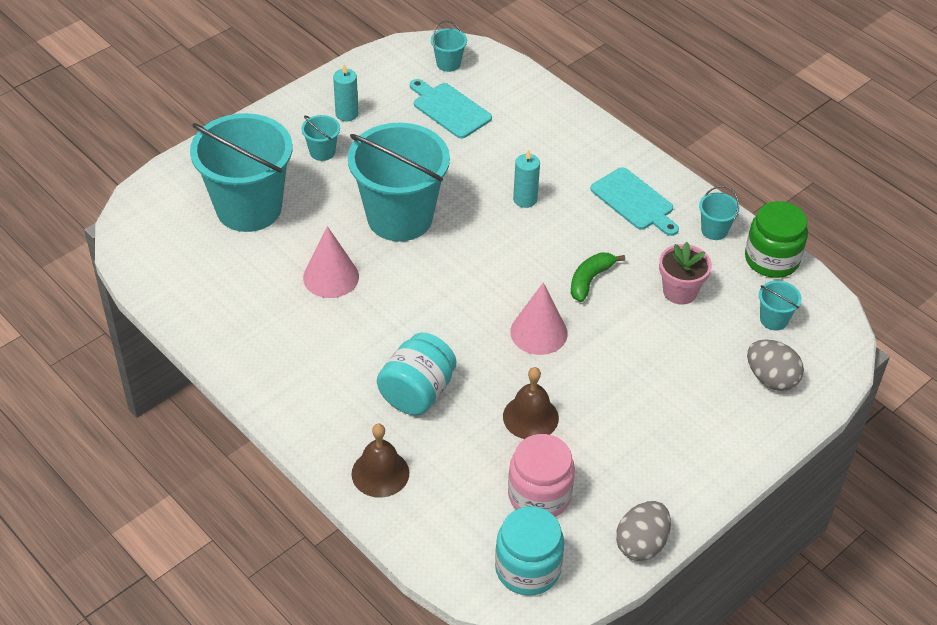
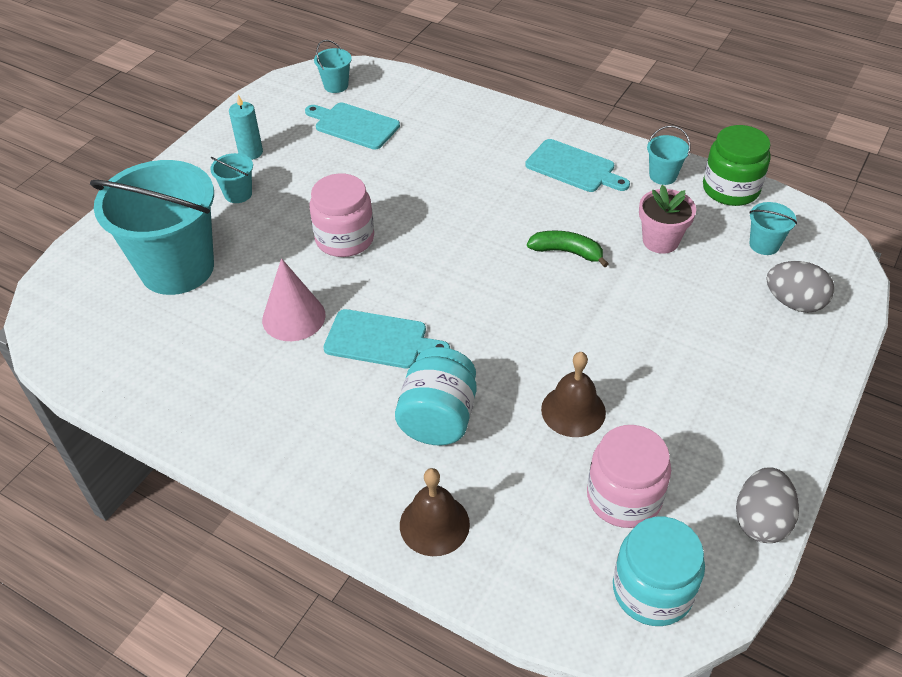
camera: 15 degrees left, 0 degrees up
turquoise bucket [348,123,450,241] -> pink jar [309,174,374,257]
pink cone [510,282,568,355] -> none
turquoise candle [513,150,540,208] -> none
green banana [571,253,625,302] -> green banana turned 90 degrees clockwise [527,230,609,268]
none -> turquoise cutting board [323,309,450,368]

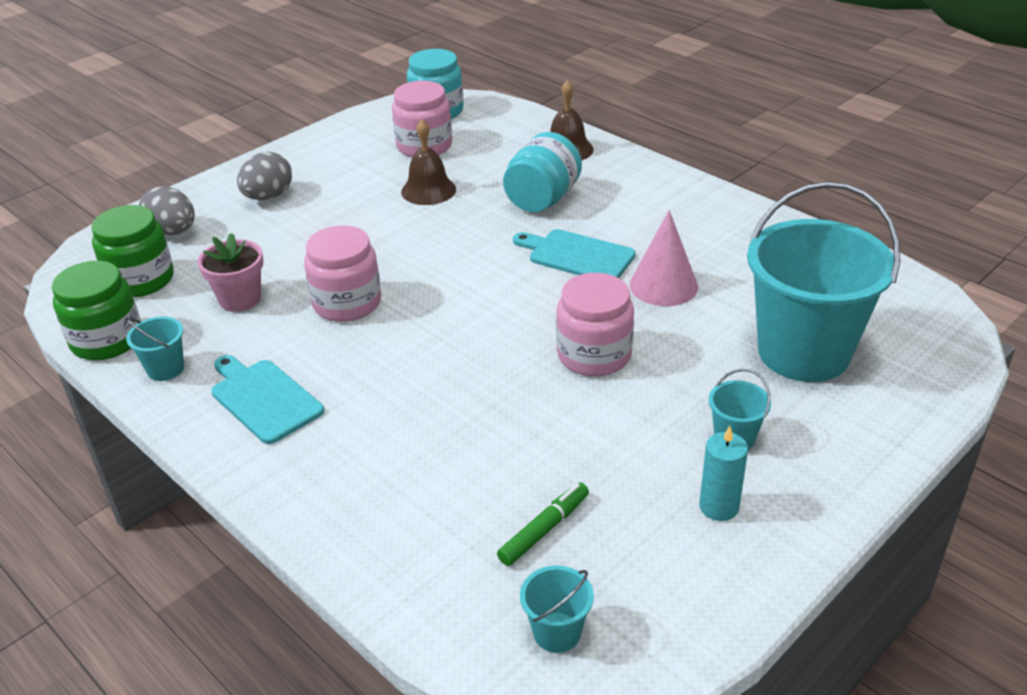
camera: 165 degrees left, 10 degrees down
turquoise cutting board [305,103,400,150] -> green marker [497,482,589,566]
green banana [527,230,609,268] -> pink jar [304,225,381,322]
grey egg [736,467,799,543] -> grey egg moved to [237,152,292,200]
turquoise bucket [749,202,797,255] -> green jar [91,205,174,297]

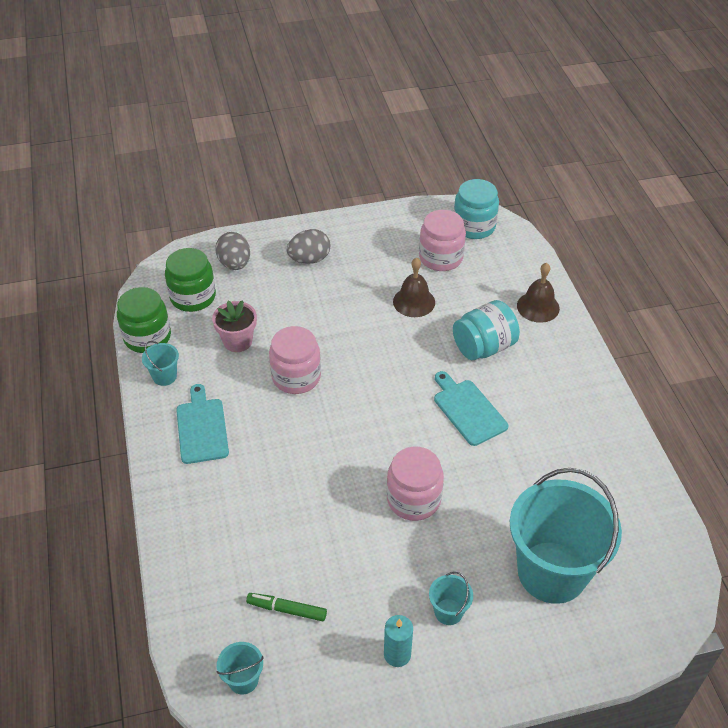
camera: 30 degrees right, 10 degrees up
green marker [497,482,589,566] -> green marker turned 150 degrees counterclockwise [246,593,327,621]
pink cone [630,210,698,306] -> none

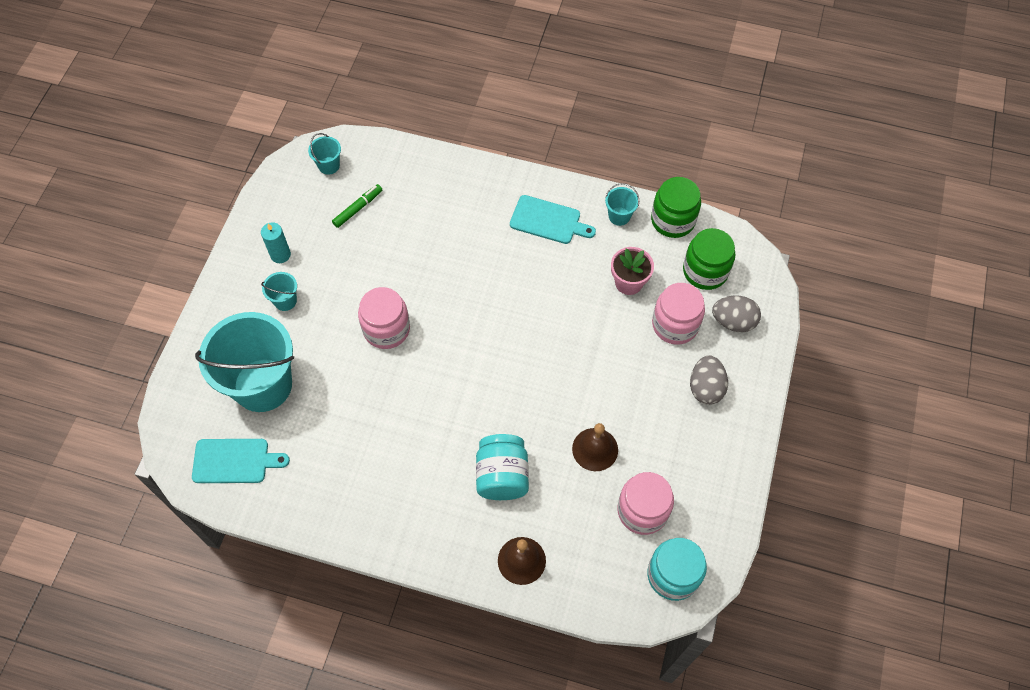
camera: 120 degrees right, 15 degrees up
pink jar [269,326,321,394] -> pink jar moved to [652,283,705,345]
turquoise cutting board [434,371,508,446] -> turquoise cutting board moved to [192,439,290,483]

